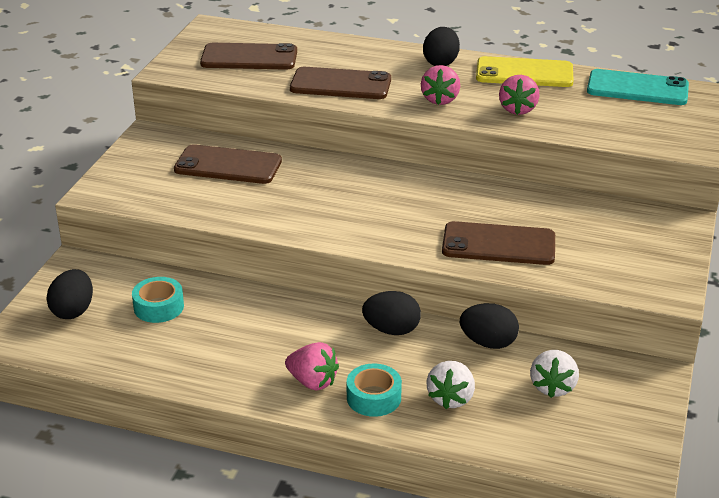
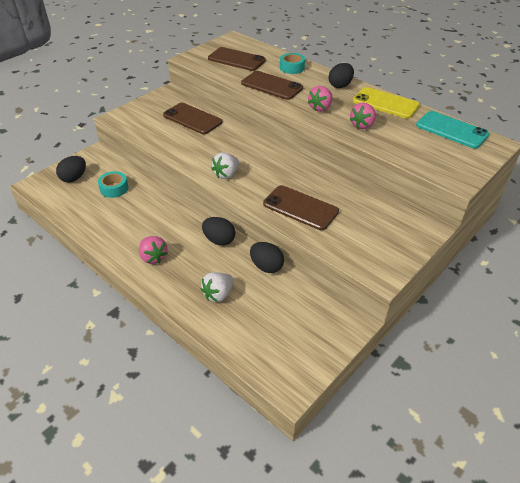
camera: 25 degrees right, 10 degrees up
turquoise tape [347,364,402,417] -> turquoise tape moved to [280,53,305,74]
white strawberry [530,350,579,398] -> white strawberry moved to [211,153,239,179]

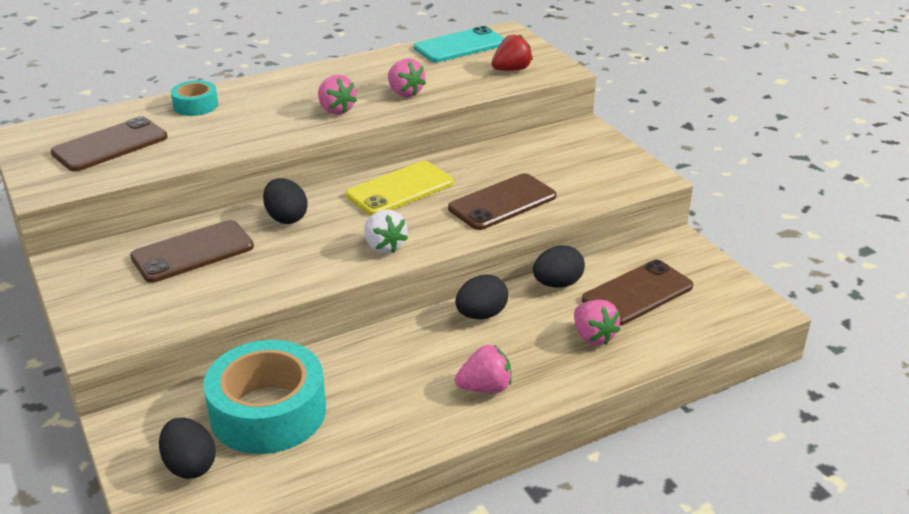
camera: 70 degrees left, 10 degrees down
turquoise tape [98,171,129,198] -> turquoise tape [203,340,326,454], size x2.03
white strawberry [201,272,234,302] -> pink strawberry [574,300,620,345]
brown phone [241,71,303,100] -> brown phone moved to [582,260,693,326]
black egg [329,63,354,88] -> black egg moved to [263,178,308,224]
yellow phone [353,87,420,119] -> yellow phone moved to [346,161,454,215]
none -> red strawberry [492,34,533,71]

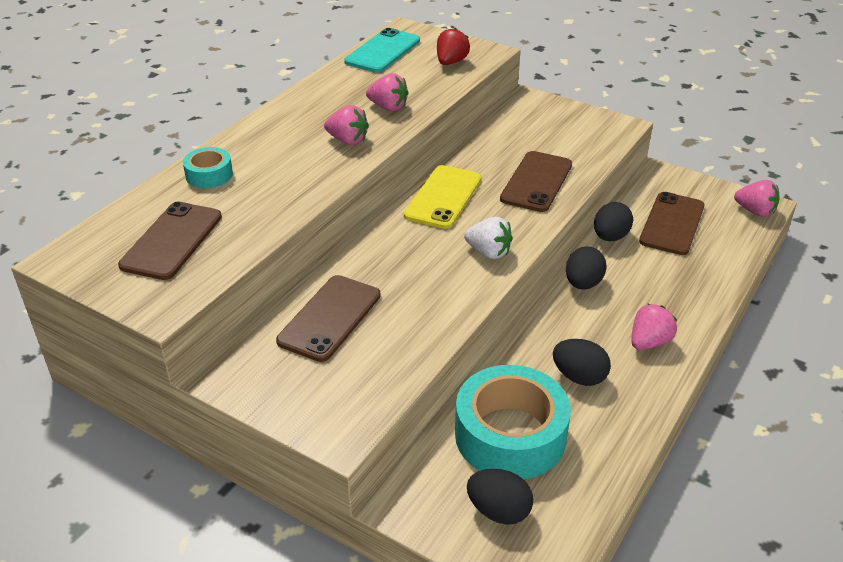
camera: 30 degrees left, 5 degrees up
black egg [263,178,308,224] -> black egg moved to [553,339,611,386]
pink strawberry [574,300,620,345] -> pink strawberry moved to [734,180,779,217]

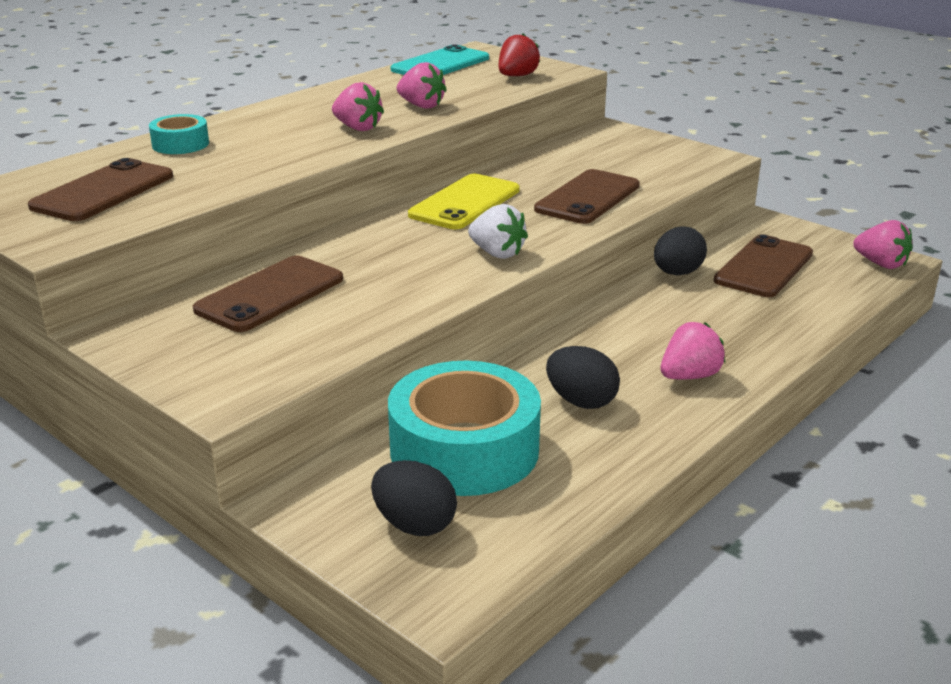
camera: 10 degrees right, 10 degrees down
black egg [566,247,606,290] -> none

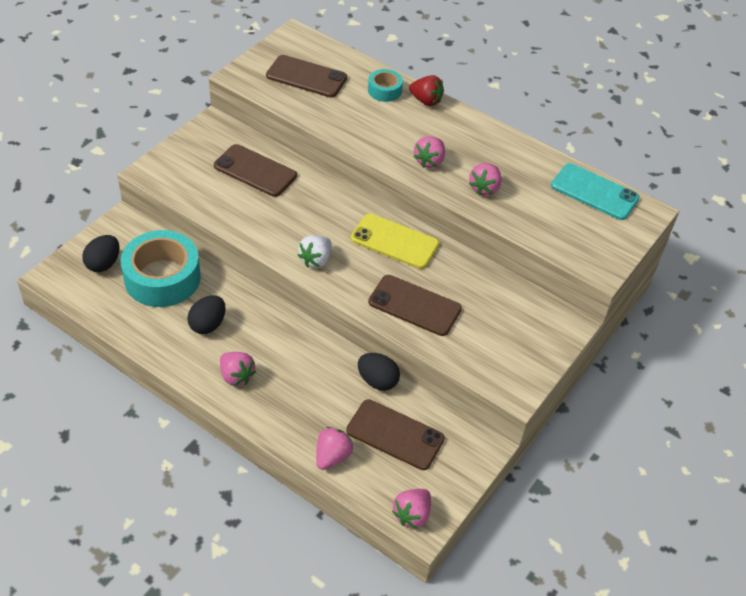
camera: 80 degrees right, 20 degrees up
red strawberry [499,34,540,76] -> red strawberry moved to [409,75,444,106]
none -> pink strawberry [316,427,353,470]

